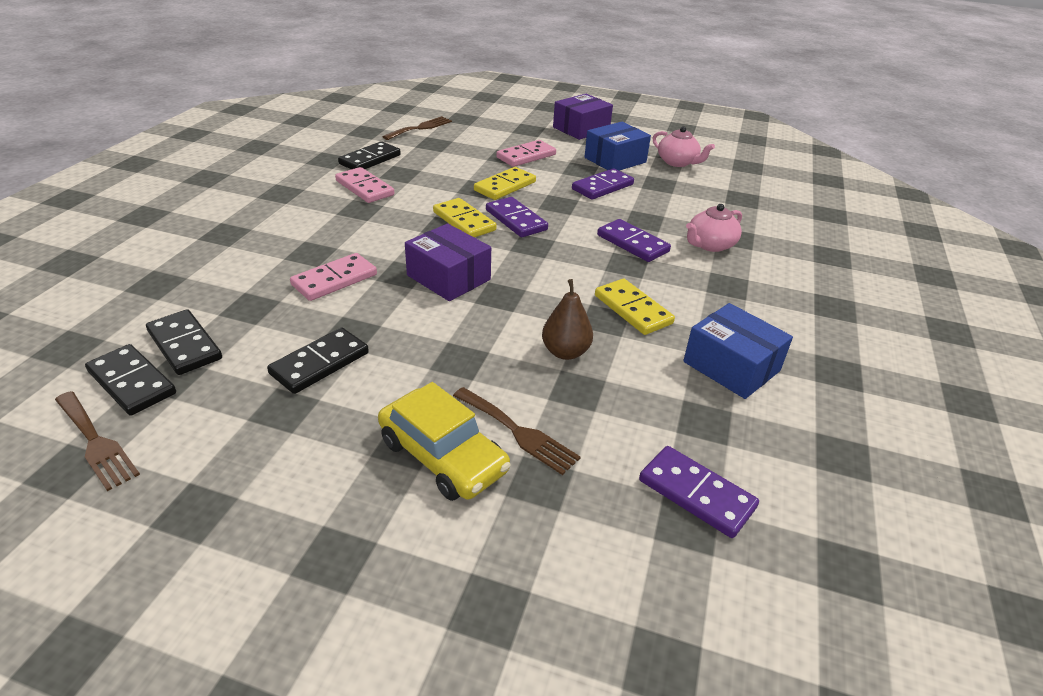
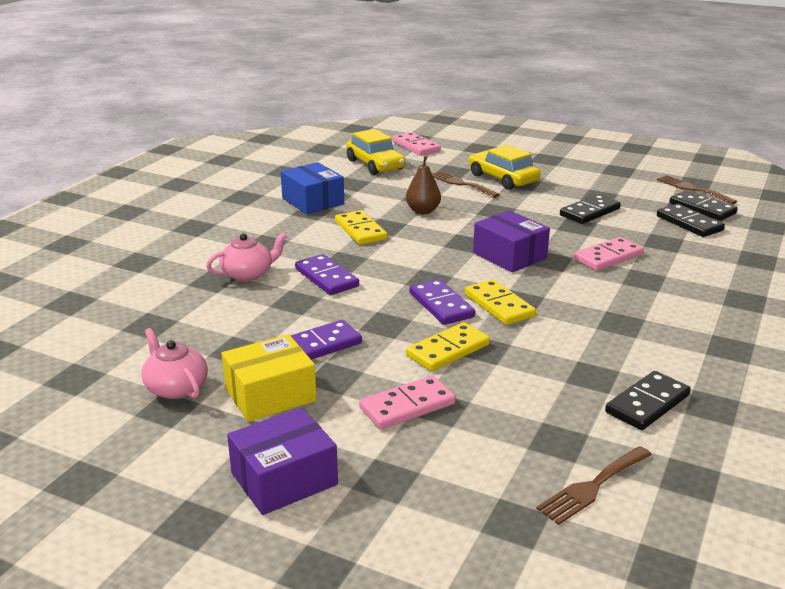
camera: 170 degrees left, 10 degrees down
pink domino [335,167,394,203] -> pink domino moved to [392,132,441,156]
blue box [585,122,651,171] -> yellow box [222,334,317,422]
purple domino [639,446,759,538] -> yellow car [346,129,406,175]

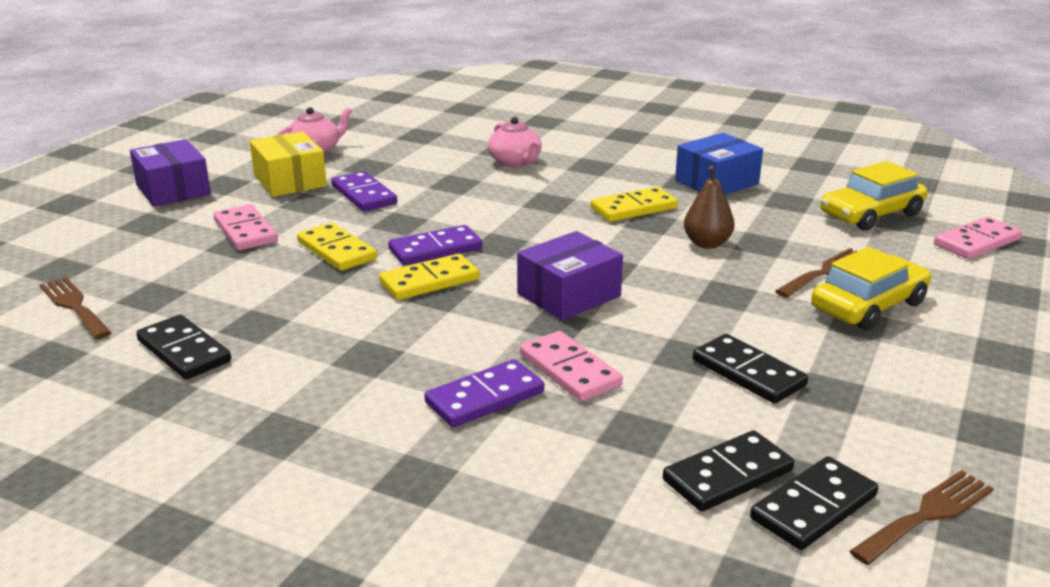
camera: 90 degrees right, 0 degrees up
purple domino [295,254,359,295] -> purple domino moved to [424,359,544,427]

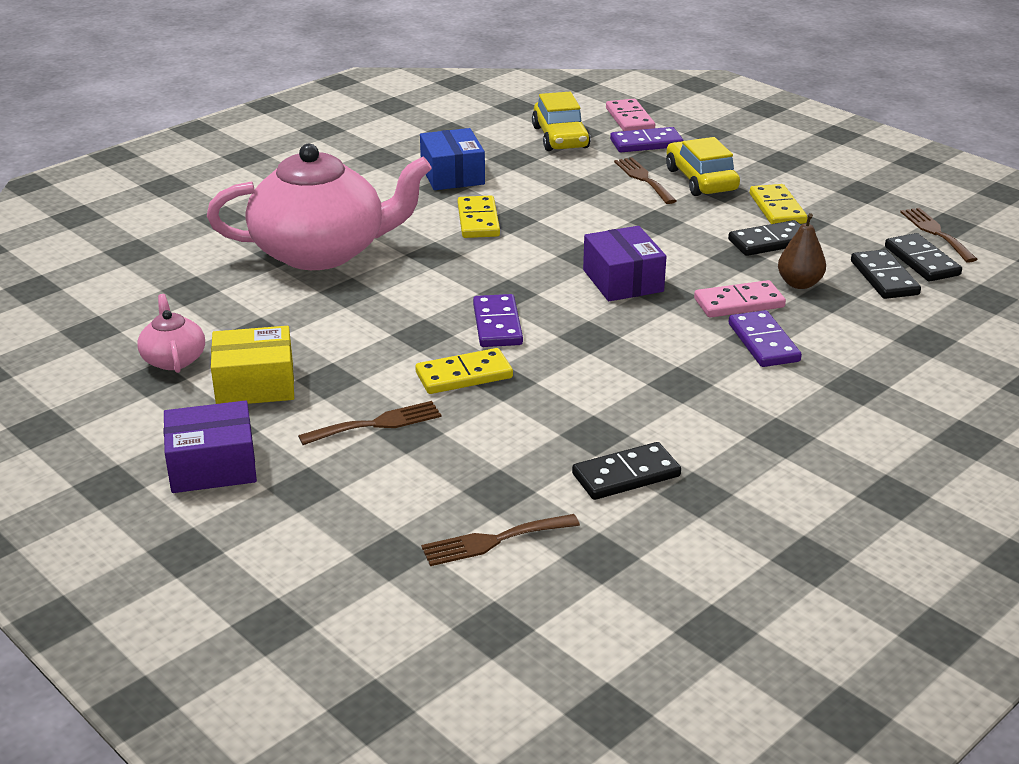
camera: 70 degrees left, 5 degrees up
pink domino [214,204,278,250] -> brown fork [298,401,441,445]
purple domino [332,171,397,211] -> purple domino moved to [610,127,684,152]
yellow domino [379,254,479,300] -> yellow domino moved to [750,184,807,224]
pink teapot [488,117,542,167] -> pink teapot [207,144,432,270], size x2.30
brown pear [684,166,734,249] -> brown pear moved to [778,213,826,289]

